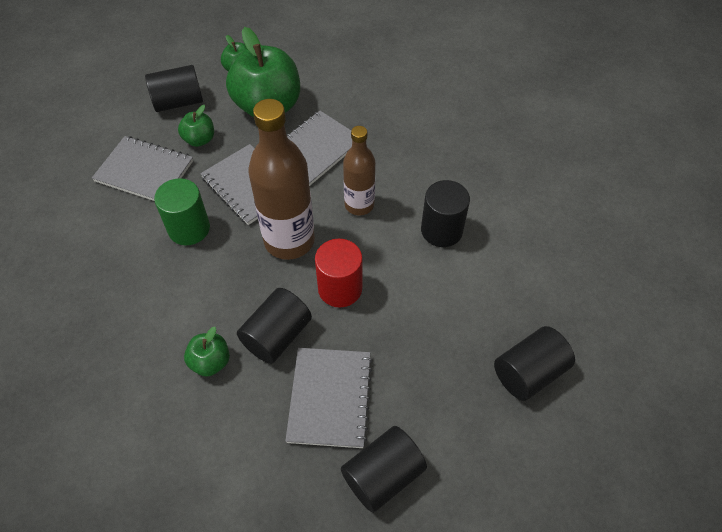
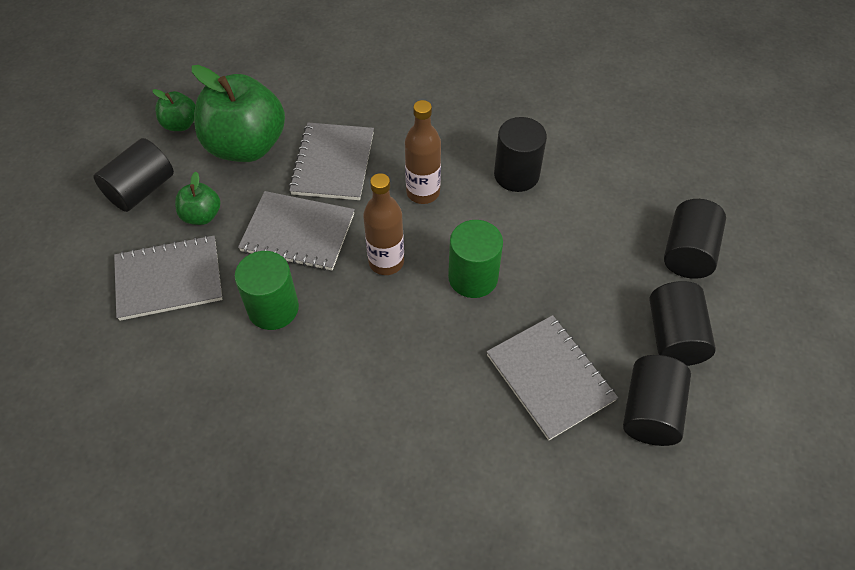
camera: 35 degrees left, 0 degrees up
green apple [184,327,230,377] -> none
black cylinder [237,288,312,364] -> black cylinder moved to [650,281,716,366]
brown bottle [248,99,315,260] -> brown bottle [363,173,404,275], size x0.61
red cylinder [315,239,363,307] -> green cylinder [448,220,503,298]

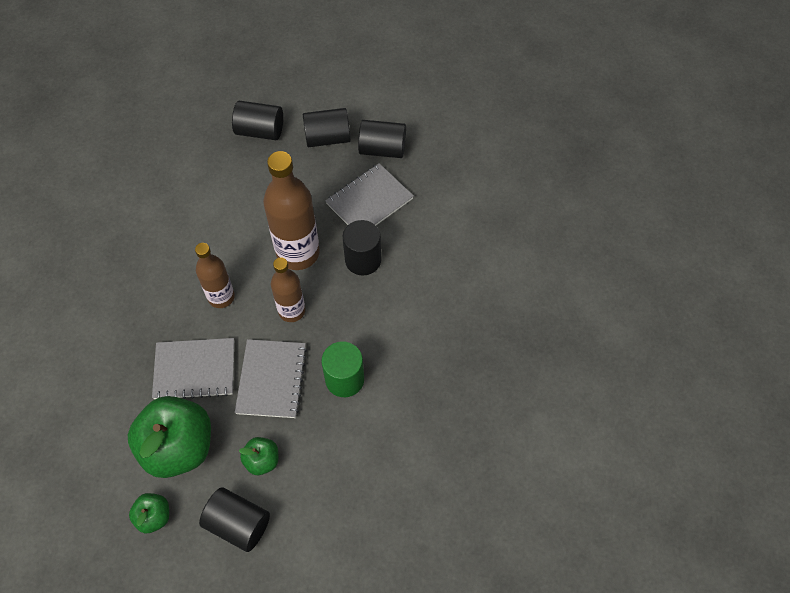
camera: 100 degrees left, 5 degrees up
grey notebook [114,235,222,321] -> none
green cylinder [448,220,503,298] -> brown bottle [263,151,320,270]
black cylinder [494,117,547,192] -> black cylinder moved to [343,220,381,276]

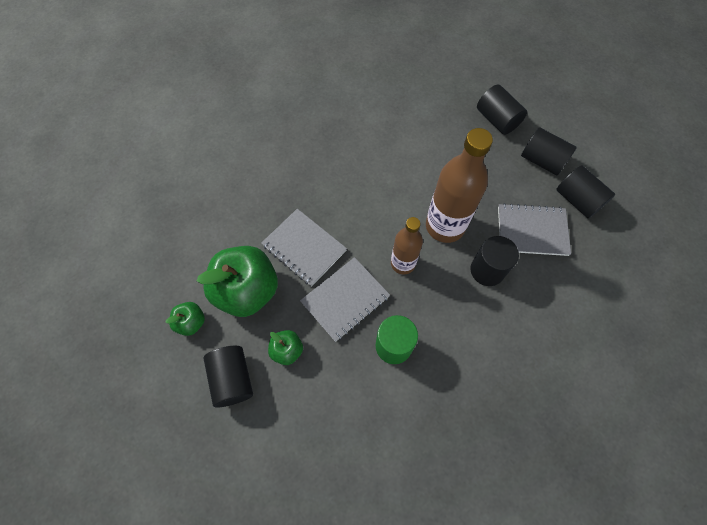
camera: 45 degrees right, 5 degrees up
brown bottle [195,243,235,308] -> none

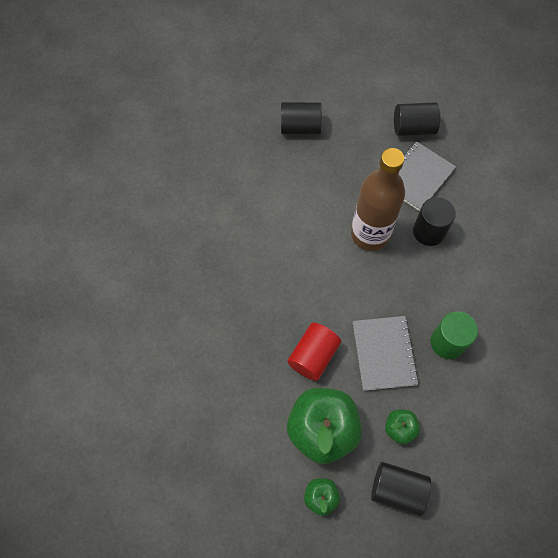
camera: 55 degrees left, 0 degrees up
grey notebook [262,209,347,287] -> red cylinder [287,323,341,381]
brown bottle [391,217,423,274] -> none
black cylinder [521,127,577,176] -> none

